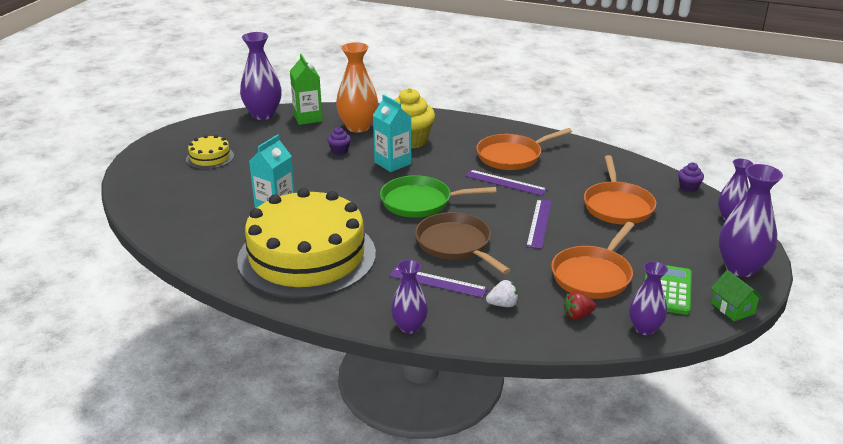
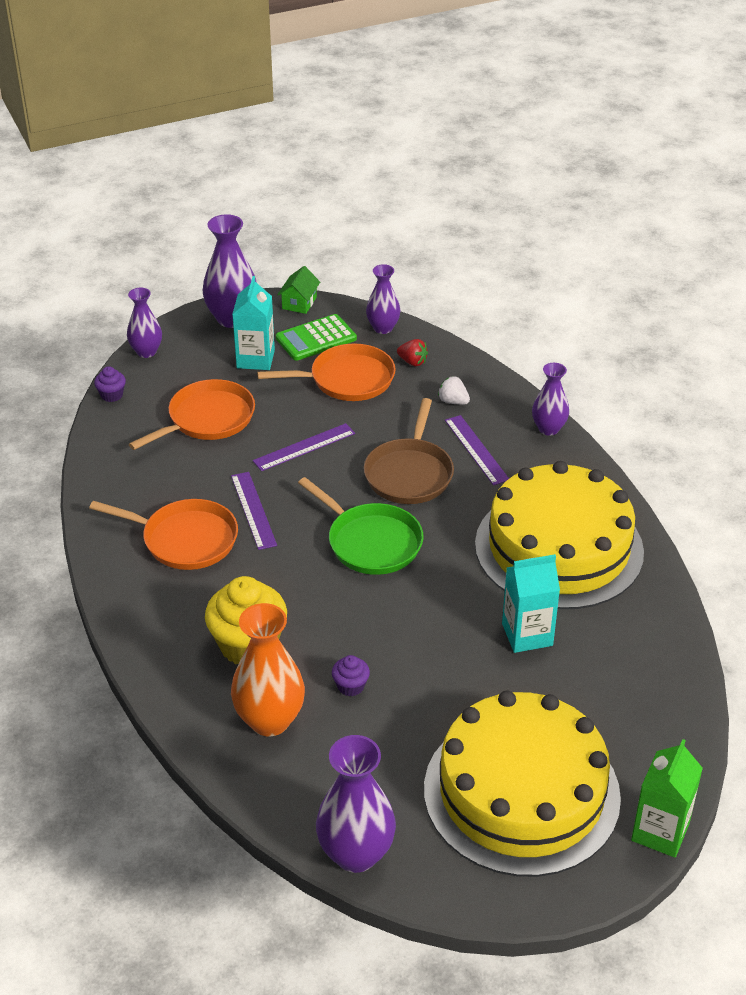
camera: 135 degrees left, 10 degrees up
yellow cake [186,135,234,169] -> yellow cake [424,691,621,877], size x2.43
green carton [290,54,323,125] -> green carton moved to [631,739,703,858]
turquoise carton [373,95,411,172] -> turquoise carton moved to [232,276,275,370]

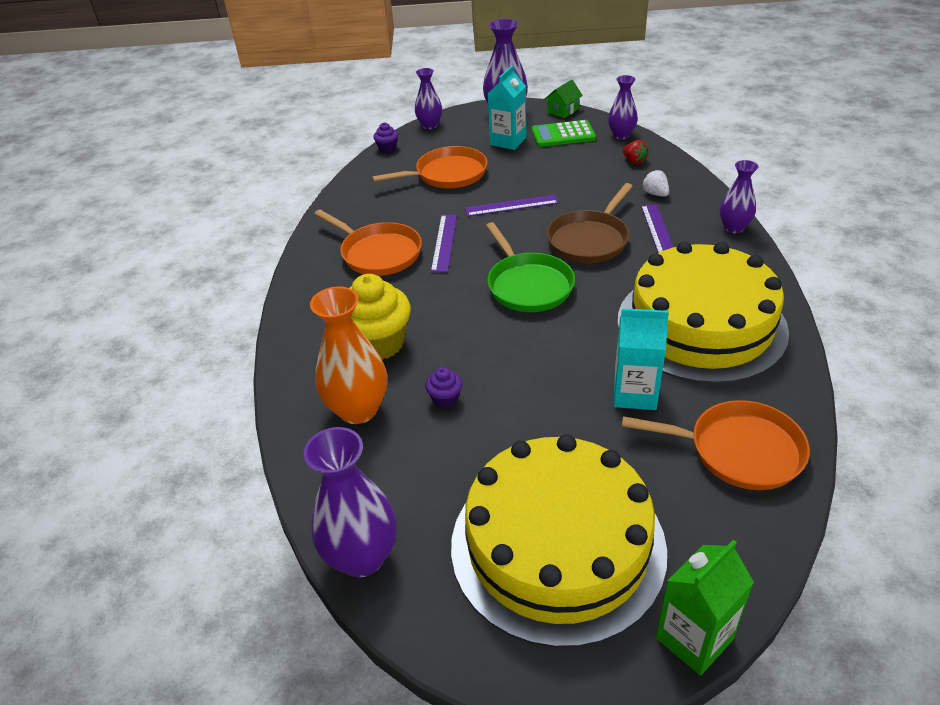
camera: 25 degrees right, 0 degrees up
orange pan [257,344,396,401] -> orange pan moved to [622,400,810,490]

